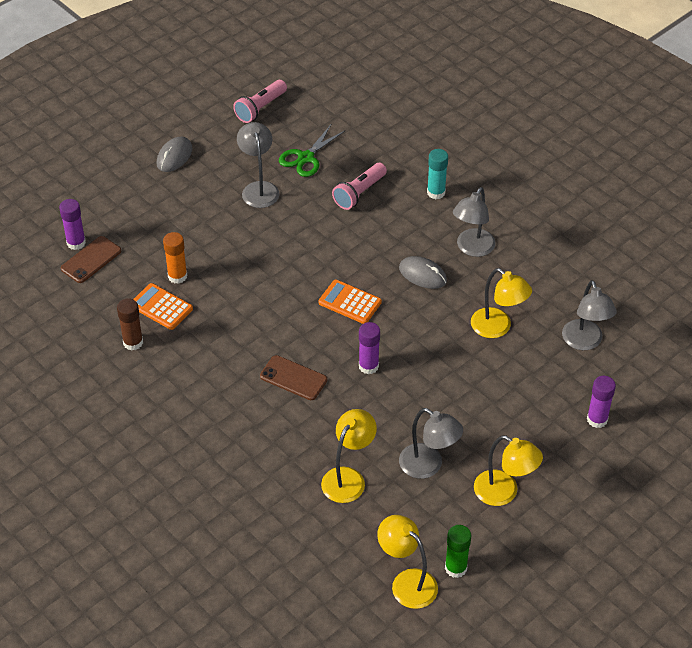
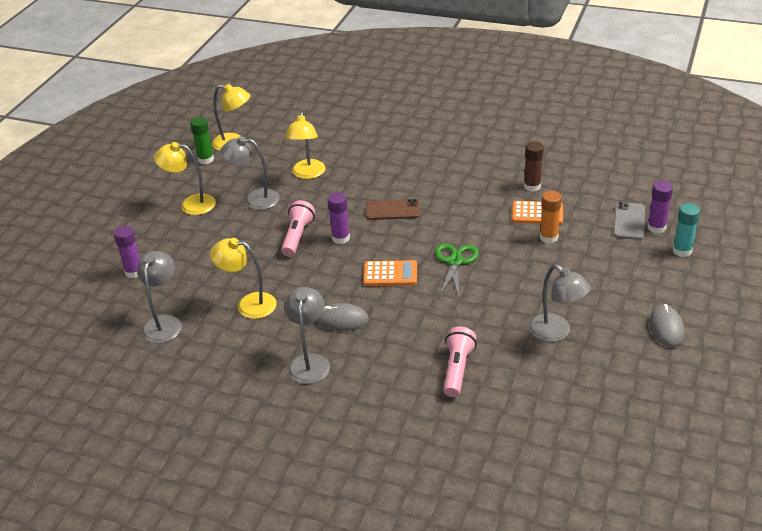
camera: 155 degrees right, 10 degrees down
brown phone [61,236,121,283] -> grey phone [613,202,645,240]
pink flashlight [233,80,287,123] -> pink flashlight moved to [281,200,315,257]
green scissors [279,125,346,177] -> green scissors moved to [435,243,479,297]
turquoise glue stick [427,149,448,199] -> turquoise glue stick moved to [673,203,700,257]
grey lamp [562,280,617,350] -> grey lamp turned 45 degrees clockwise [137,251,182,343]

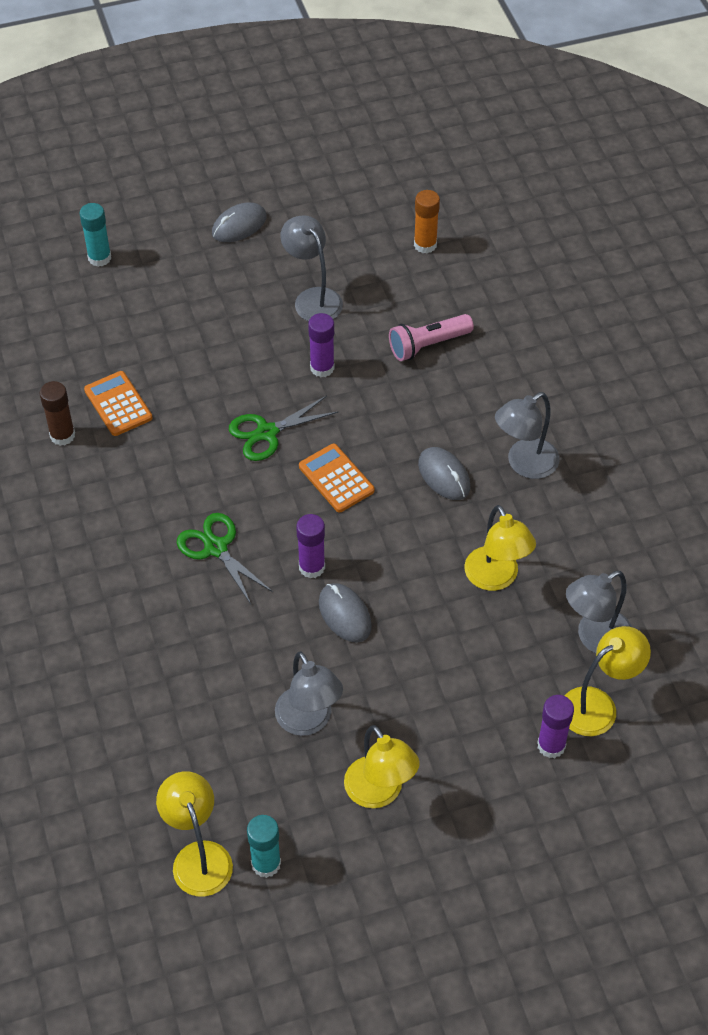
camera: 130 degrees left, 15 degrees up
green glue stick [190,117,214,164] -> turquoise glue stick [247,815,281,878]
pink flashlight [281,200,315,257] -> grey mouse [319,583,372,642]
yellow lamp [285,111,325,179] -> yellow lamp moved to [565,626,651,736]
brown phone [366,199,420,220] -> green scissors [177,513,273,604]
grey lamp [529,264,591,342] -> grey lamp turned 45 degrees counterclockwise [280,215,343,321]
orange glue stick [540,191,562,243] -> orange glue stick moved to [414,190,440,253]
grey phone [613,202,645,240] -> none
purple glue stick [647,181,673,233] -> purple glue stick moved to [308,313,335,377]

